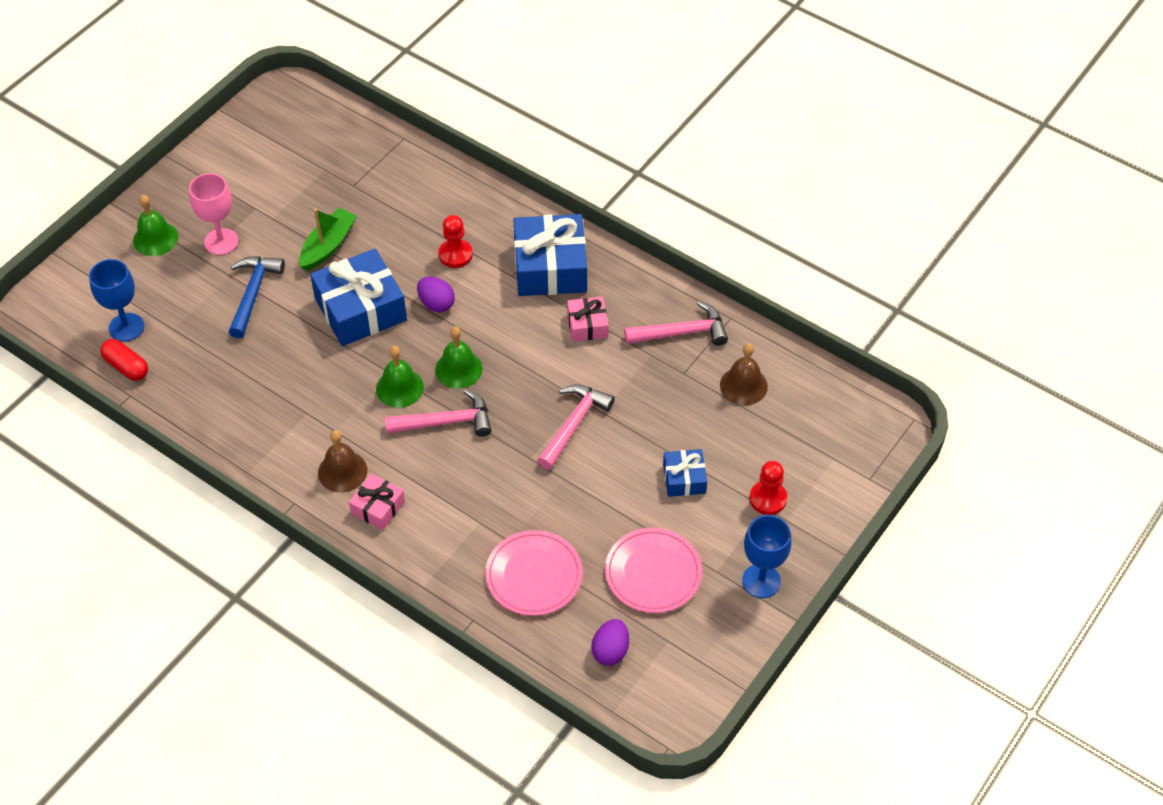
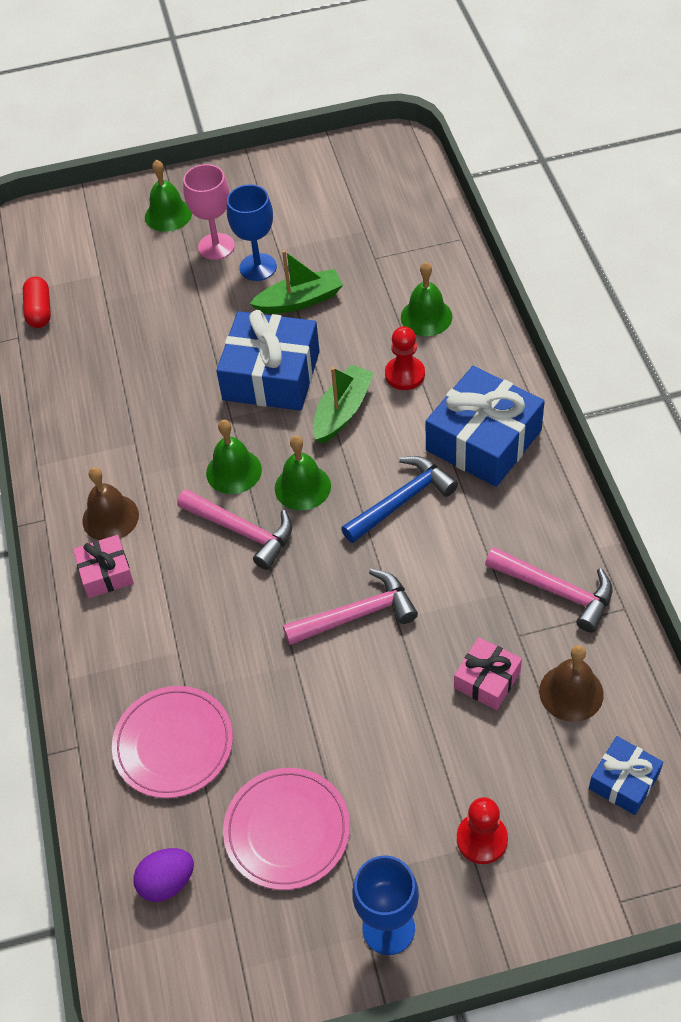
camera: 45 degrees right, 0 degrees up
blue goblet [89,259,144,342] -> blue goblet moved to [227,184,277,281]
blue hammer [229,256,285,338] -> blue hammer moved to [341,456,458,543]
purple egg [417,277,455,312] -> green boat [313,365,374,444]
pink gift [567,297,608,342] -> pink gift moved to [454,637,522,710]
blue gift [663,449,707,497] -> blue gift moved to [589,736,663,815]
none -> green bell [401,262,452,336]

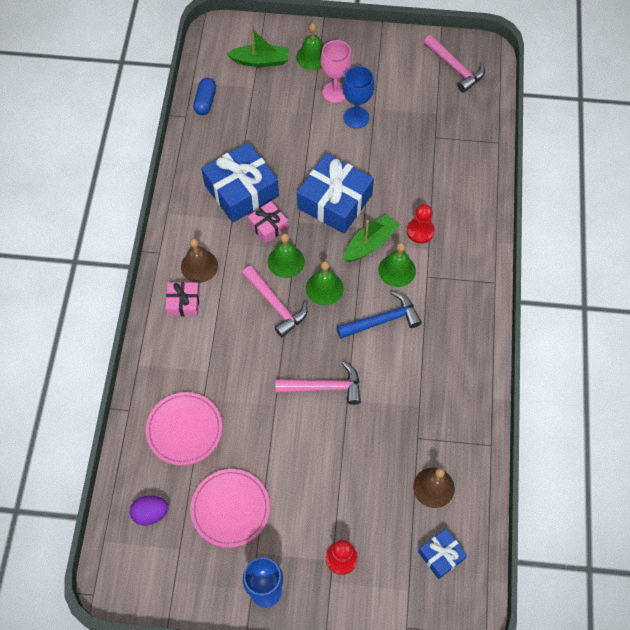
camera: 15 degrees right, 10 degrees up
red capsule [23,277,51,328] -> blue capsule [193,78,216,115]
green boat [250,250,343,314] -> green boat moved to [226,28,289,67]
green bell [401,262,452,336] -> green bell moved to [379,242,416,287]
blue gift [426,366,545,487] -> blue gift moved to [201,142,279,223]
pink gift [454,637,522,710] -> pink gift moved to [248,201,288,244]
pink hammer [485,547,612,633] -> pink hammer moved to [424,35,485,93]

